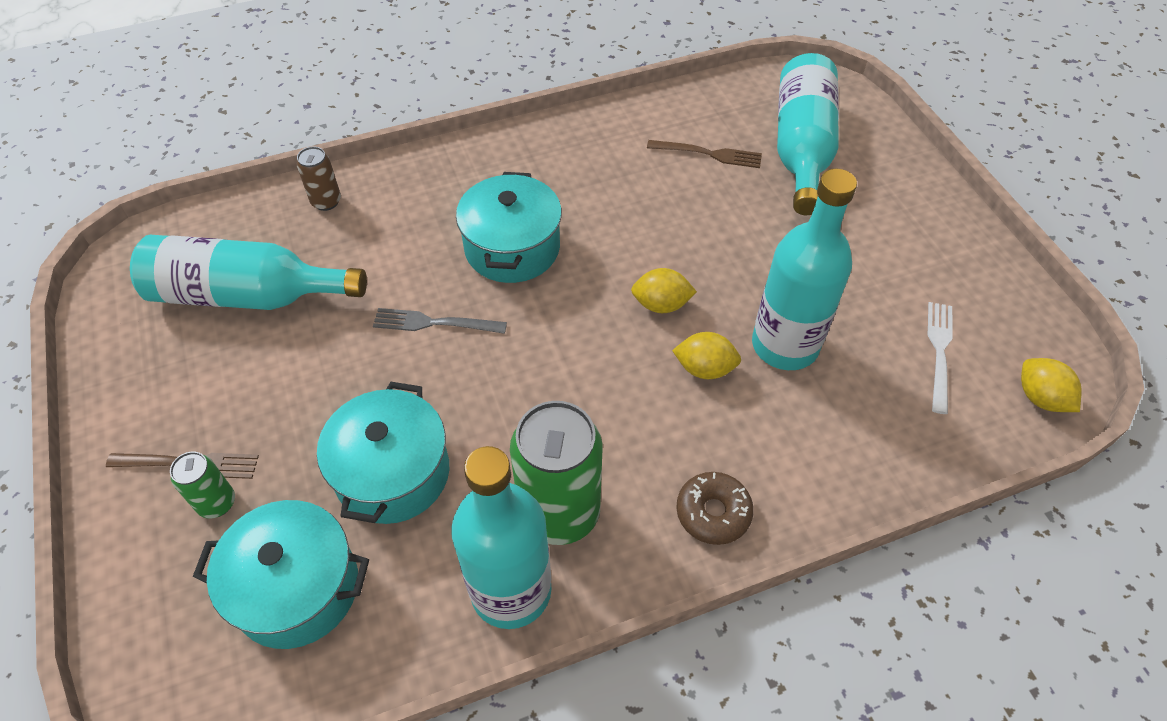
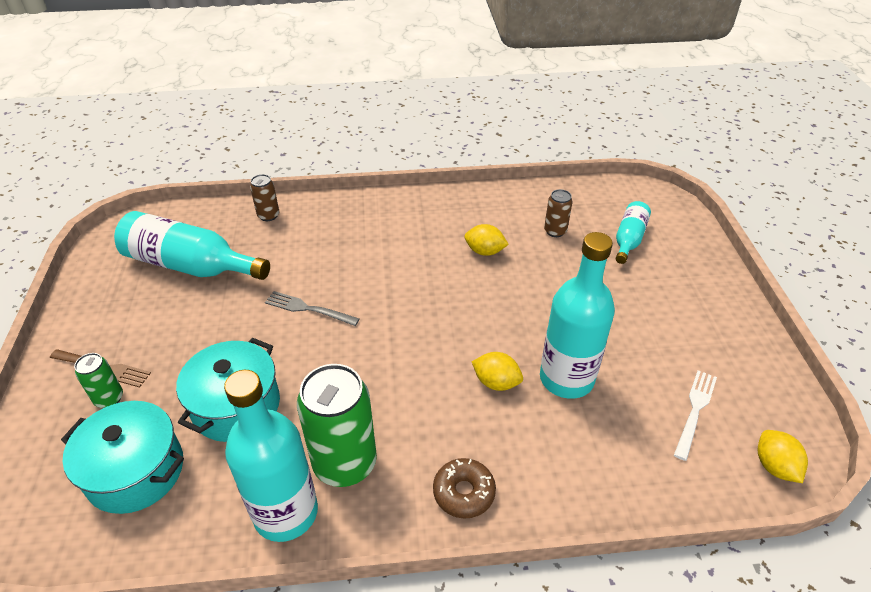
camera: 15 degrees right, 10 degrees down
turquoise pot [456,172,562,283] -> none
yellow lemon [631,268,697,313] -> yellow lemon moved to [464,224,509,256]
brown fork [647,140,762,168] -> brown can [544,189,573,237]
turquoise bottle [777,53,839,215] -> turquoise bottle [616,201,651,264], size x0.55

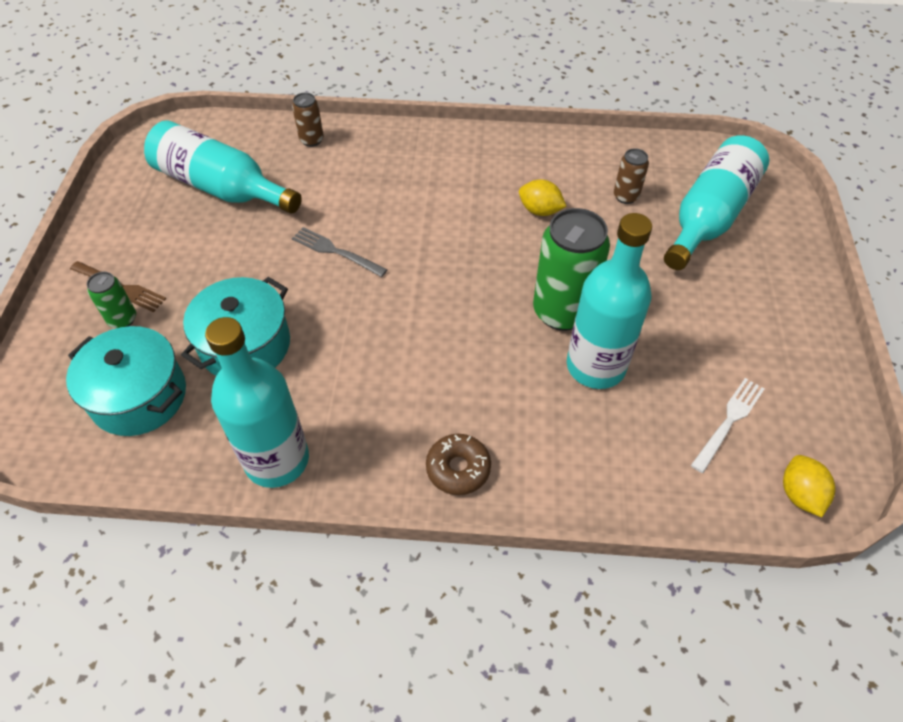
camera: 10 degrees right, 10 degrees up
green can [297,364,377,487] -> green can moved to [533,208,610,331]
yellow lemon [472,352,523,391] -> none
turquoise bottle [616,201,651,264] -> turquoise bottle [664,135,769,270], size x1.82

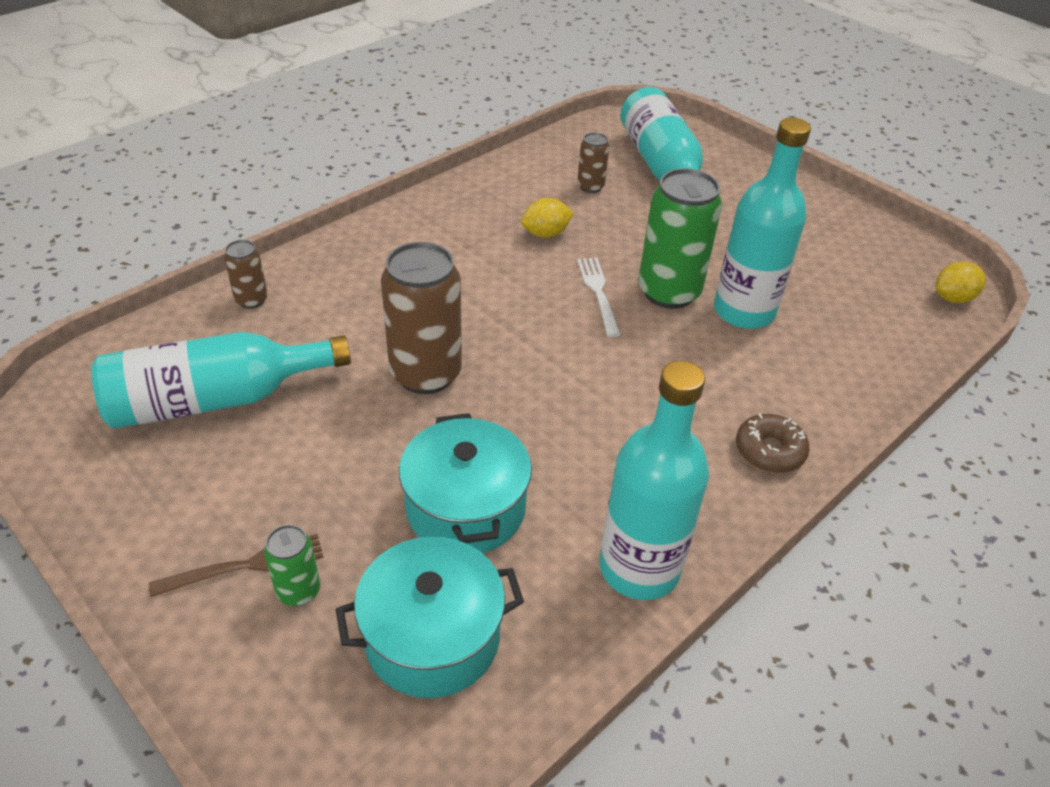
camera: 50 degrees left, 10 degrees down
grey fork [292,227,388,277] -> brown can [381,242,462,394]
white fork [691,378,764,473] -> white fork moved to [577,258,620,337]
yellow lemon [783,455,835,517] -> yellow lemon turned 60 degrees counterclockwise [936,261,986,303]

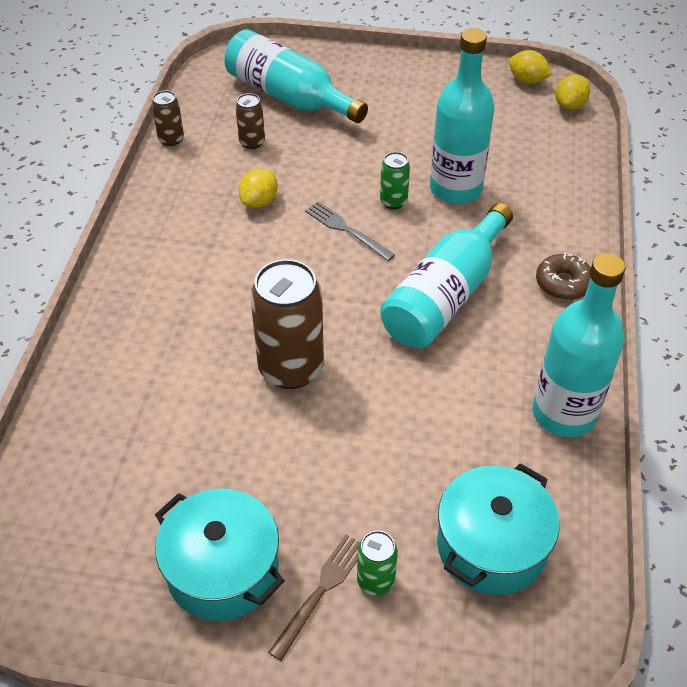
camera: 35 degrees left, 5 degrees up
turquoise bottle [91,332,351,429] -> turquoise bottle moved to [380,203,513,348]
brown can [224,240,268,309] -> brown can moved to [152,90,184,146]
turquoise pot [399,413,532,553] -> turquoise pot moved to [155,489,284,621]
white fork [577,258,620,337] -> grey fork [305,202,395,261]
green can [639,168,722,309] -> green can [380,152,410,209], size x0.49
none -> yellow lemon [509,50,552,84]

